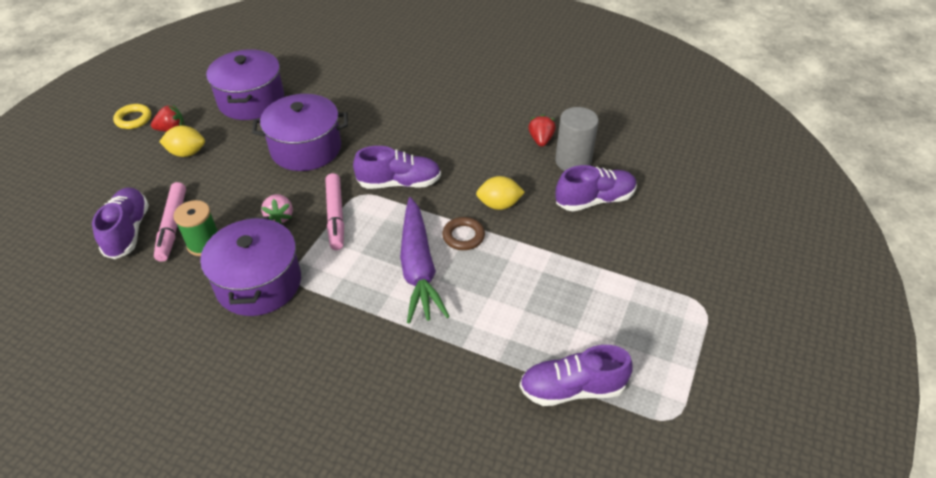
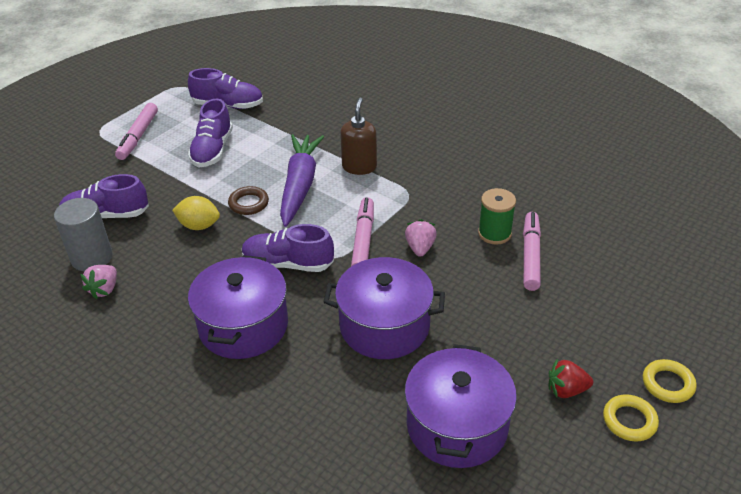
camera: 165 degrees left, 5 degrees down
purple shoe [92,187,149,259] -> purple shoe moved to [188,99,233,167]
yellow lemon [159,125,205,157] -> none
purple pot [200,216,301,316] -> purple pot moved to [188,255,288,359]
red strawberry [528,114,556,147] -> pink strawberry [80,265,117,299]
none -> pink marker [115,103,158,160]
none -> brown soap dispenser [340,97,377,175]
none -> yellow ring [643,359,697,403]

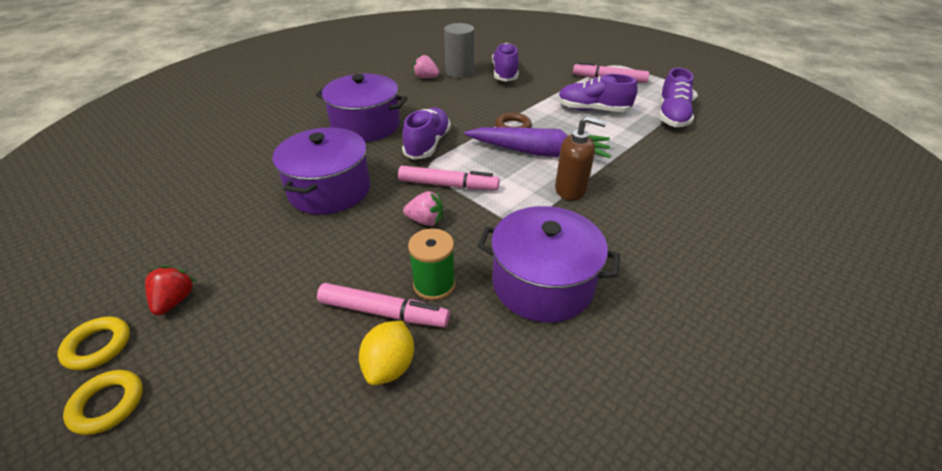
camera: 95 degrees right, 0 degrees up
yellow lemon [172,196,220,230] -> yellow lemon moved to [359,321,414,385]
purple pot [404,344,517,468] -> purple pot moved to [477,206,620,322]

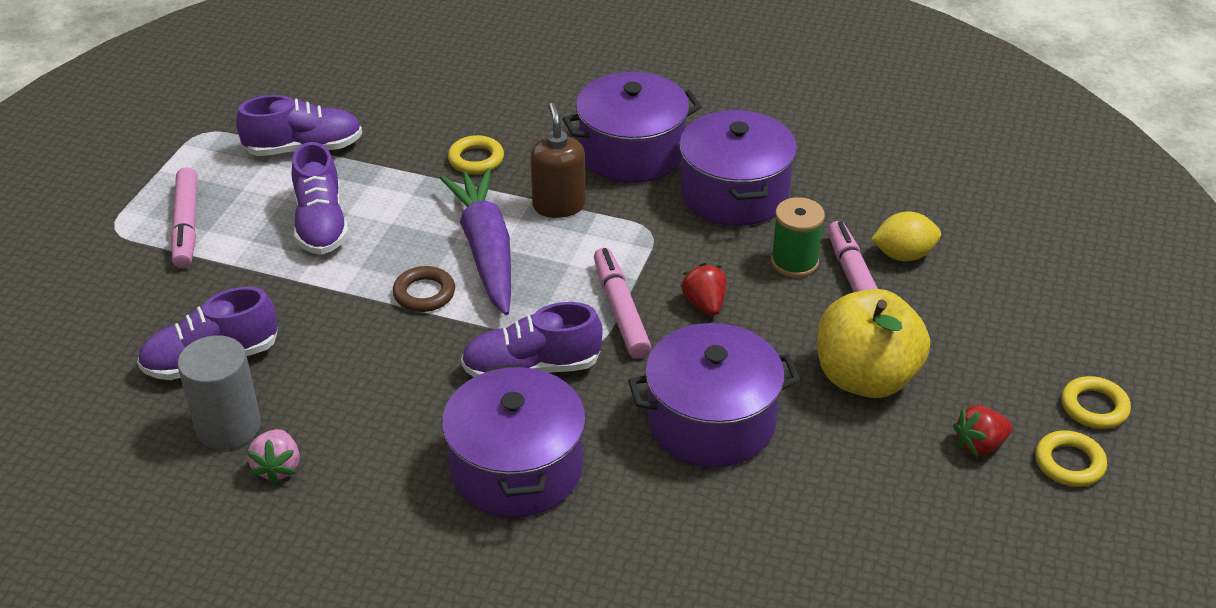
camera: 115 degrees left, 0 degrees up
pink strawberry [403,191,443,226] -> red strawberry [680,263,726,316]
none -> yellow ring [448,135,504,174]
none -> purple pot [563,72,702,183]
none -> yellow apple [817,289,930,398]

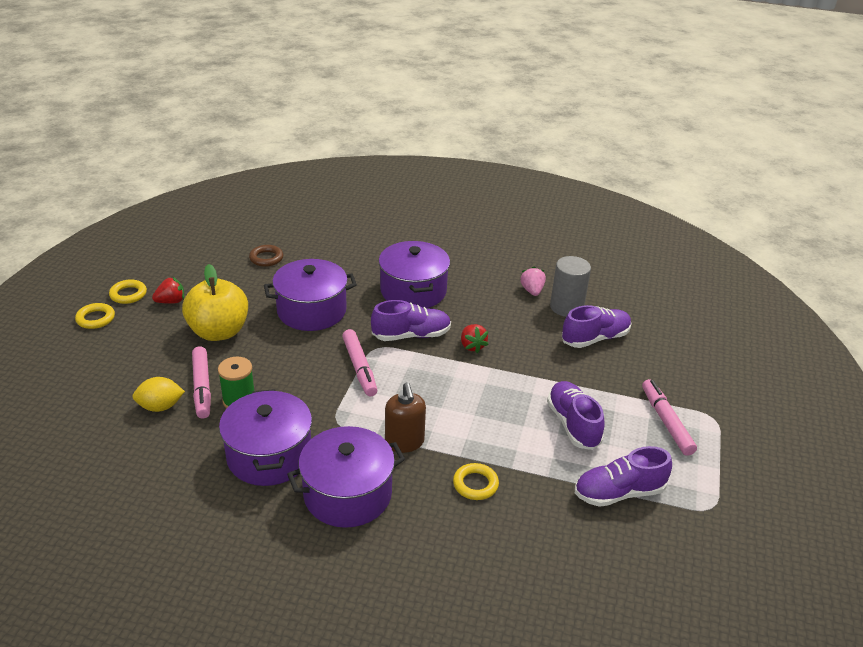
camera: 175 degrees right, 5 degrees down
brown ring [393,266,455,312] -> brown ring moved to [249,245,283,267]
purple carrot [440,168,511,315] -> none
red strawberry [680,263,726,316] -> red strawberry moved to [461,324,489,353]

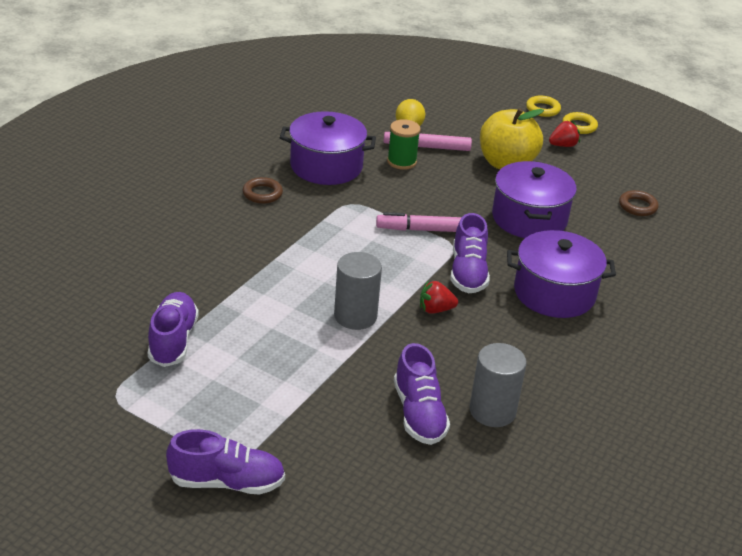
camera: 105 degrees right, 0 degrees up
red strawberry [152,277,184,304] -> red strawberry turned 105 degrees counterclockwise [549,120,580,147]
purple pot [287,426,405,528] -> brown ring [243,177,283,204]
brown soap dispenser [385,382,426,453] -> none
yellow ring [453,463,499,500] -> none
pink strawberry [520,266,546,296] -> none
purple shoe [547,381,605,450] -> purple shoe moved to [166,429,285,495]
pink marker [642,379,697,456] -> none
none -> grey cylinder [334,252,382,330]

